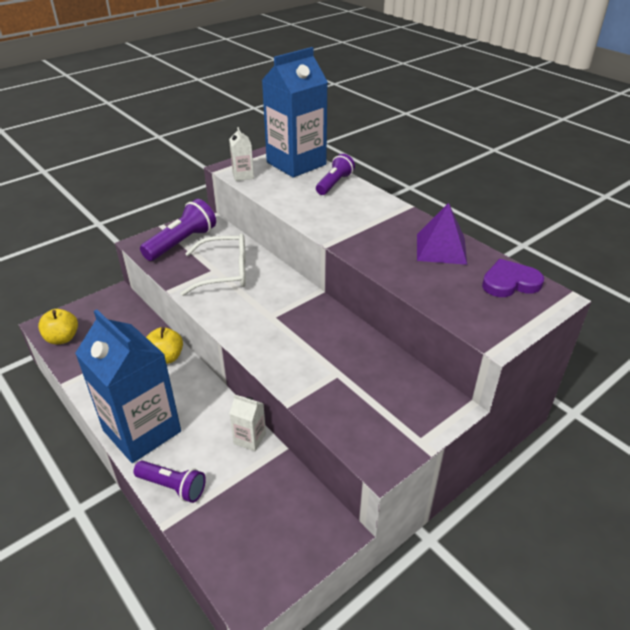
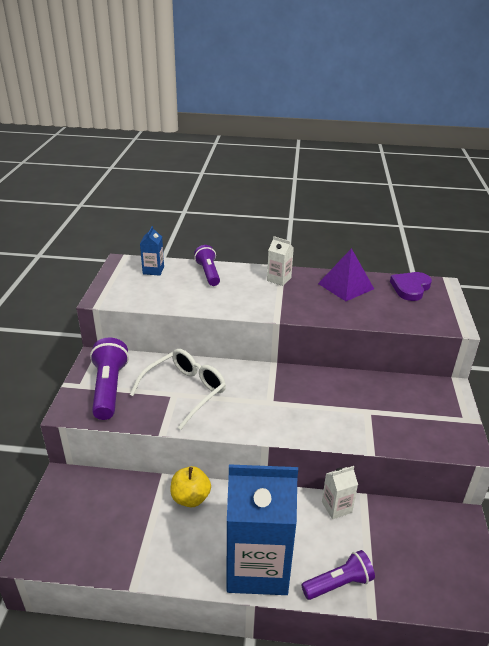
camera: 45 degrees left, 5 degrees down
yellow apple [38,309,78,344] -> none
white carton [229,127,254,181] -> white carton moved to [267,236,294,286]
blue carton [262,47,328,178] -> blue carton [140,226,164,276], size x0.42

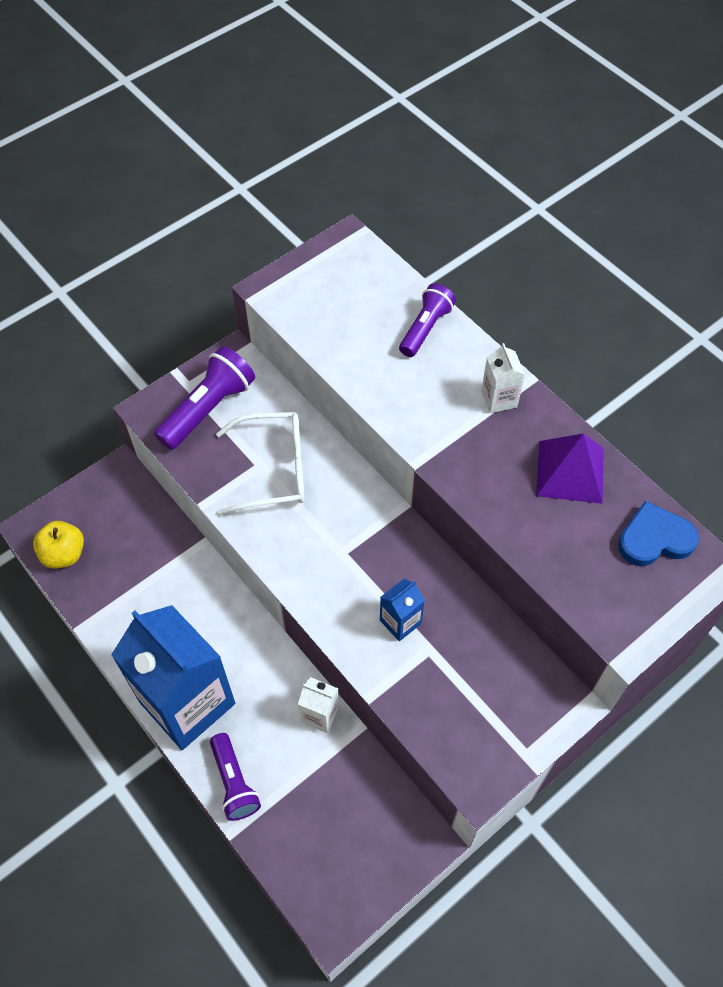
camera: 45 degrees right, 25 degrees up
blue carton [140,226,164,276] -> blue carton moved to [380,579,425,642]
yellow apple [170,466,211,507] -> yellow apple moved to [33,521,84,569]
purple flashlight [302,550,375,600] -> purple flashlight turned 45 degrees clockwise [210,733,261,821]
purple heart [390,272,432,301] -> blue heart [618,501,699,566]

